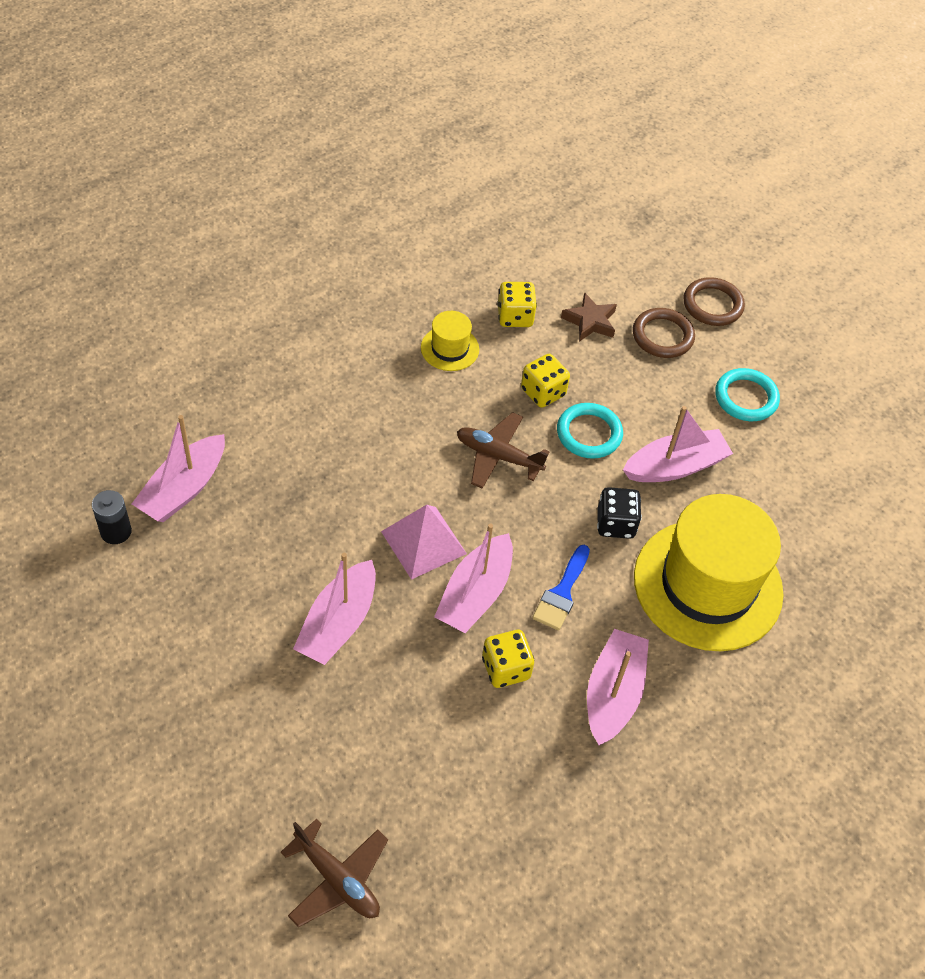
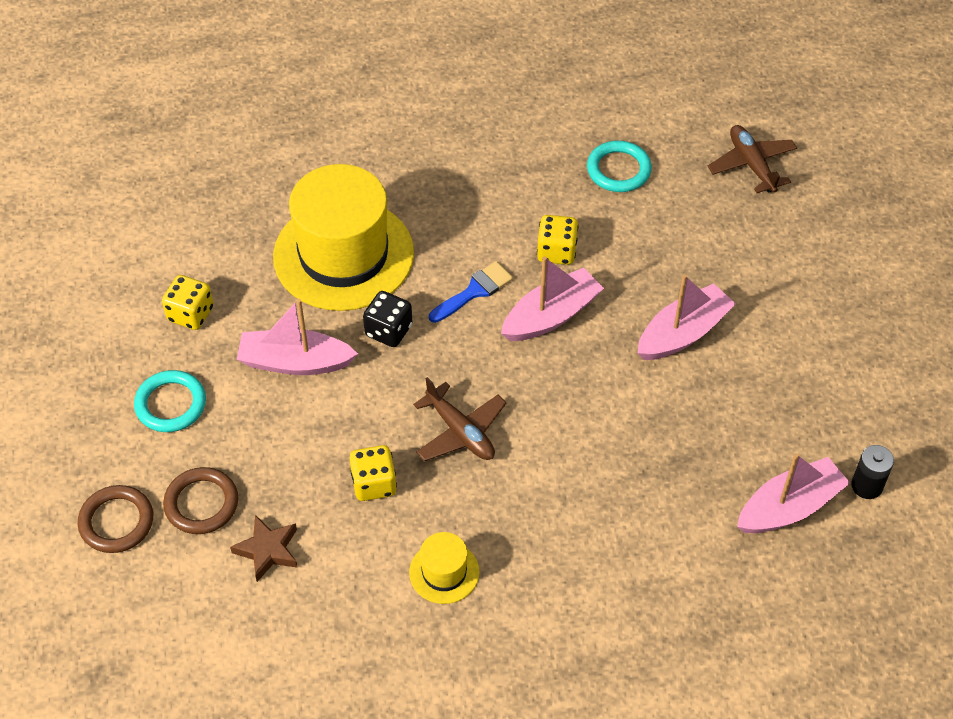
camera: 150 degrees left, 0 degrees up
pink pyramid [381,505,467,580] -> none
yellow dice [497,282,537,327] -> yellow dice moved to [162,275,214,330]
turquoise ring [557,403,623,459] -> turquoise ring moved to [587,141,652,192]
pink boat [587,629,649,745] -> none

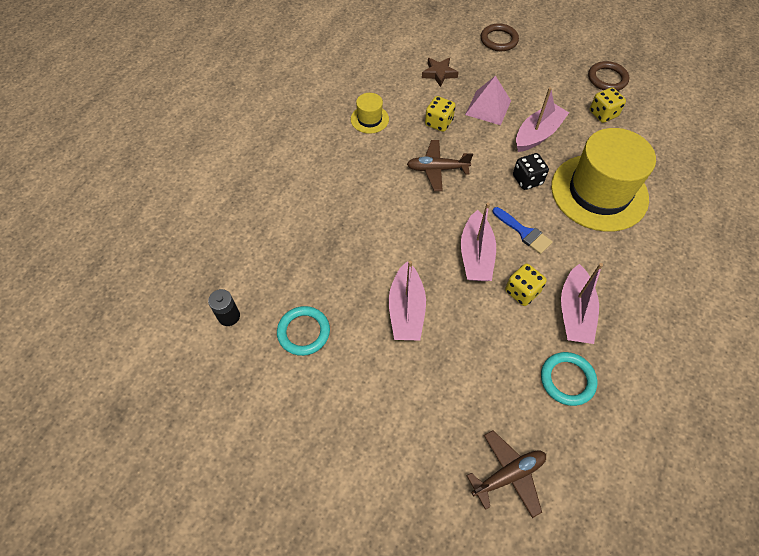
camera: 130 degrees right, 5 degrees up
turquoise ring [134,370,206,432] -> turquoise ring moved to [277,306,330,356]
brown ring [163,467,238,534] -> brown ring moved to [588,61,629,91]
blue brush [429,261,513,323] -> blue brush turned 45 degrees counterclockwise [493,207,553,254]
brown plane [708,125,797,193] -> brown plane turned 45 degrees counterclockwise [467,430,546,518]
pink boat [737,453,850,533] -> pink boat moved to [561,263,603,344]
none -> pink pyramid [465,76,511,125]

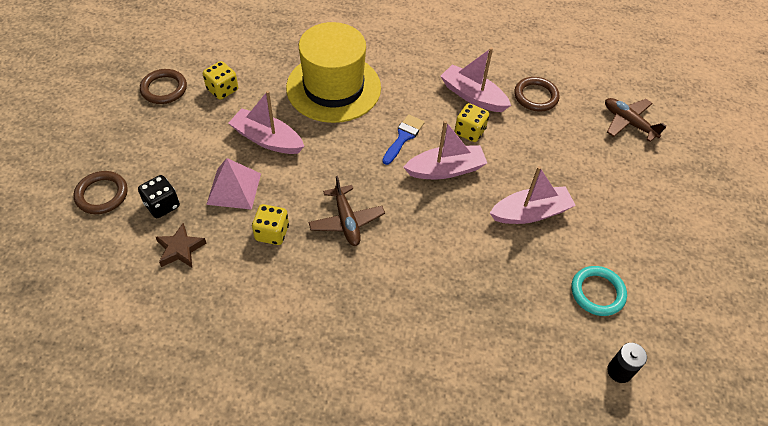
camera: 110 degrees left, 5 degrees down
yellow hat [351,93,389,134] -> none
black dice [513,153,549,190] -> black dice moved to [138,175,180,218]
turquoise ring [541,352,597,406] -> brown ring [514,77,560,112]
pink boat [561,263,603,344] -> pink boat turned 135 degrees counterclockwise [441,47,511,112]

